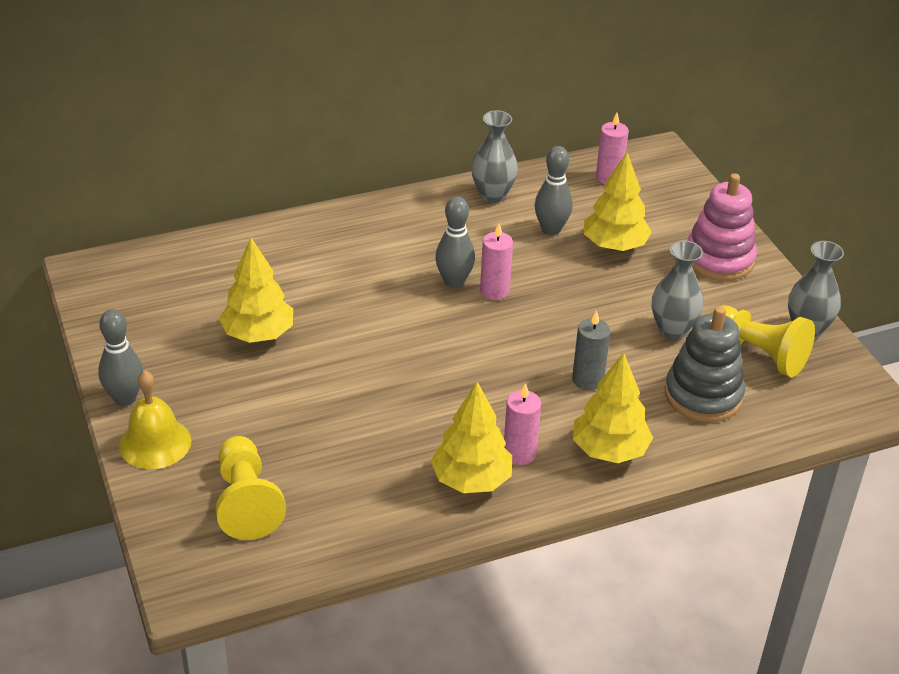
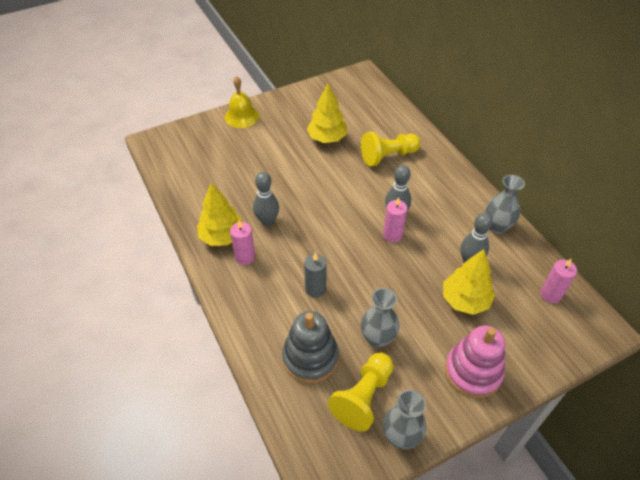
camera: 85 degrees right, 10 degrees up
grey bowling pin [98,309,143,406] -> grey bowling pin moved to [253,172,279,226]
yellow pawn [216,436,286,540] -> yellow pawn moved to [361,132,420,167]
yellow tree [573,352,653,463] -> none

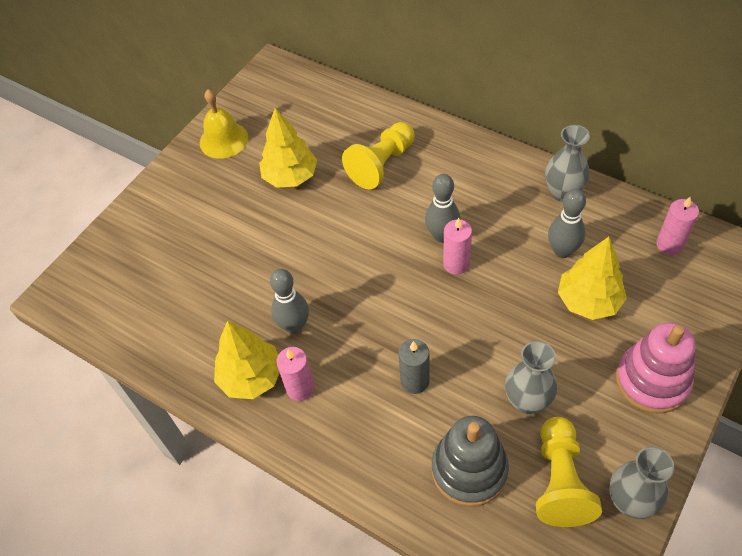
camera: 25 degrees left, 5 degrees up
yellow bell [225,76,259,128] -> yellow bell moved to [200,89,248,159]

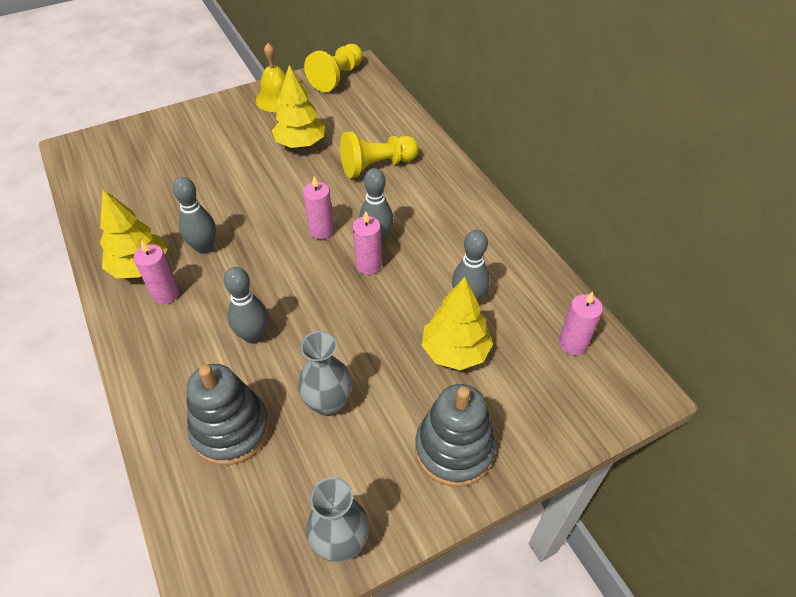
camera: 25 degrees right, 5 degrees down
grey candle [398,339,430,394] -> grey bowling pin [224,267,268,344]
yellow pawn [536,417,602,527] -> yellow pawn moved to [304,44,363,92]
grey vase [545,125,590,202] -> none
pink stacking toy [616,323,696,414] -> grey stacking toy [415,384,496,487]
none -> pink candle [303,176,334,239]

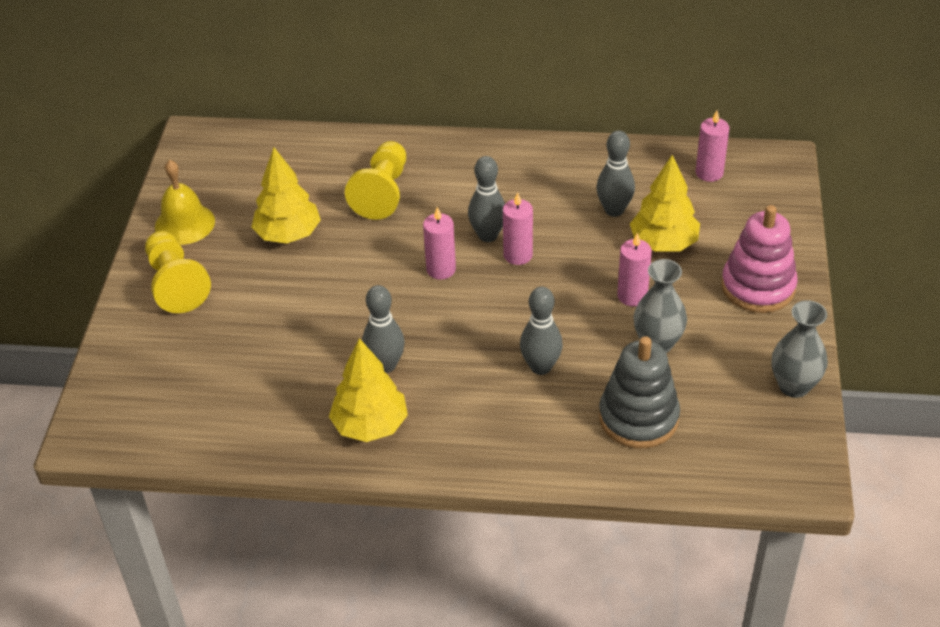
camera: 55 degrees left, 5 degrees down
pink candle [133,240,179,304] -> pink candle moved to [617,233,652,306]
yellow pawn [304,44,363,92] -> yellow pawn moved to [145,231,211,313]
grey stacking toy [415,384,496,487] -> pink stacking toy [721,205,797,313]

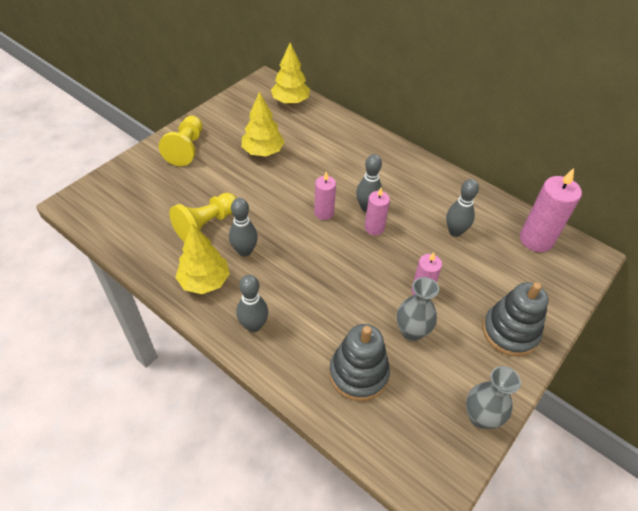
camera: 30 degrees right, 5 degrees up
yellow bell [155,160,215,245] -> none
yellow pawn [345,141,406,220] -> yellow pawn moved to [169,193,236,242]
grey bowling pin [520,287,563,375] -> grey bowling pin moved to [236,275,268,332]
yellow tree [630,155,700,252] -> yellow tree moved to [271,42,310,104]
pink candle [696,111,729,182] -> pink candle [520,168,582,252], size x1.67
pink stacking toy [721,205,797,313] -> grey stacking toy [482,282,549,356]

